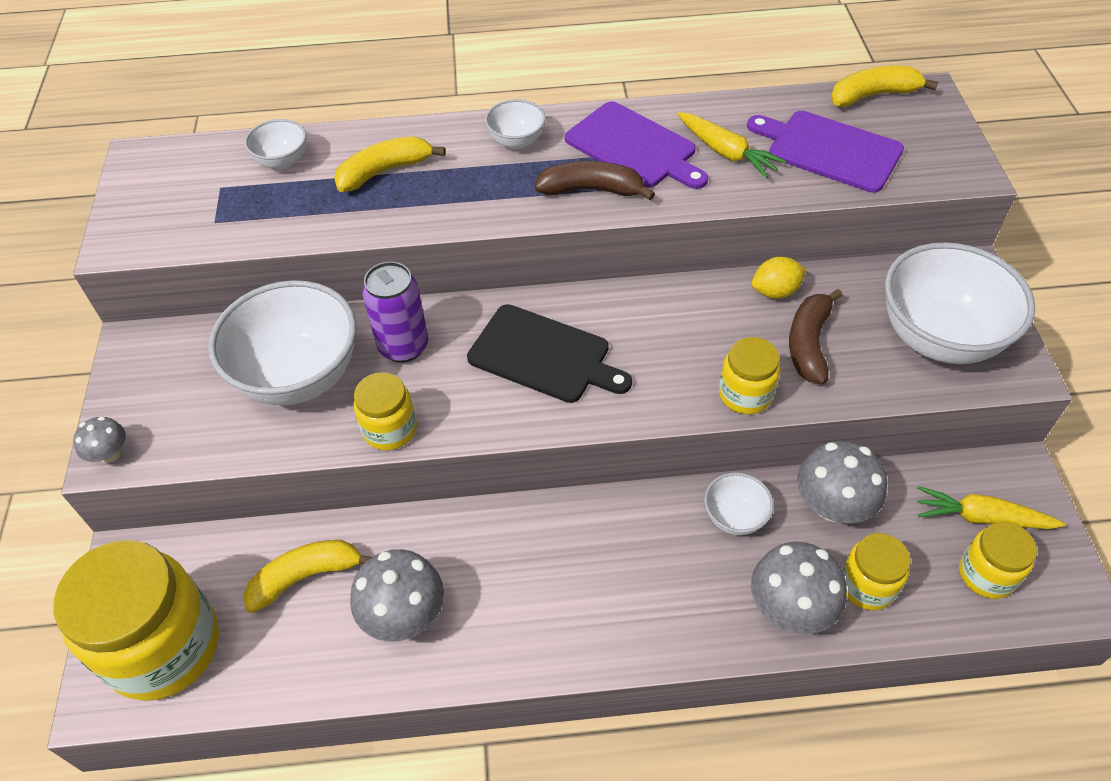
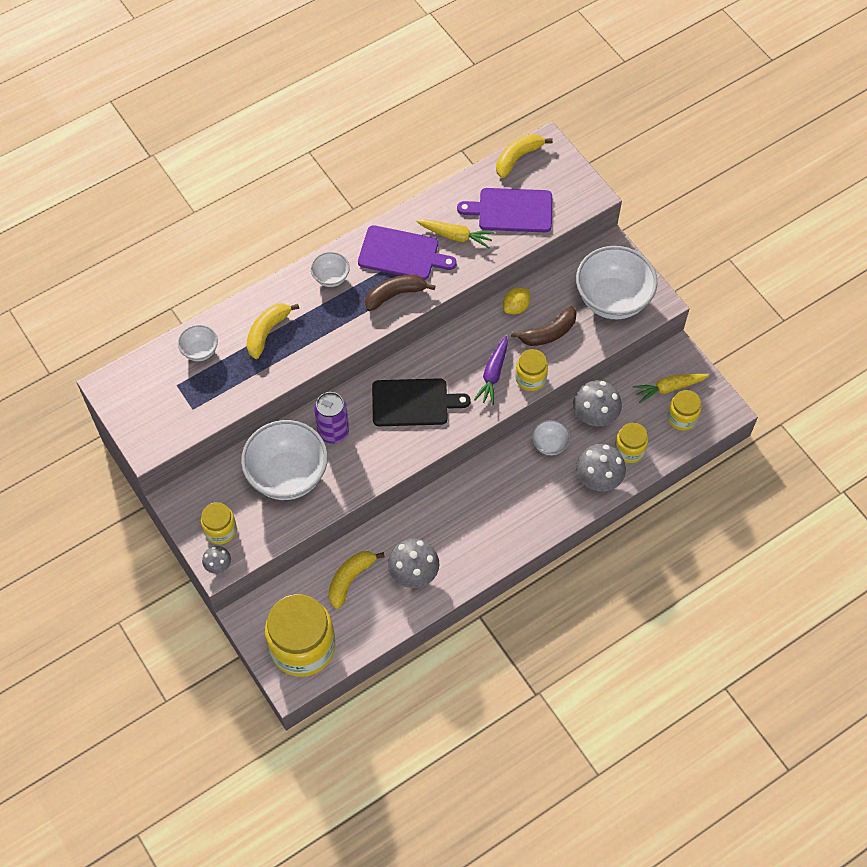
camera: 30 degrees left, 10 degrees up
yellow jar [354,372,417,450] -> yellow jar moved to [201,502,237,544]
brown banana [789,289,843,384] -> brown banana turned 105 degrees counterclockwise [511,307,577,346]
none -> purple carrot [474,336,508,406]

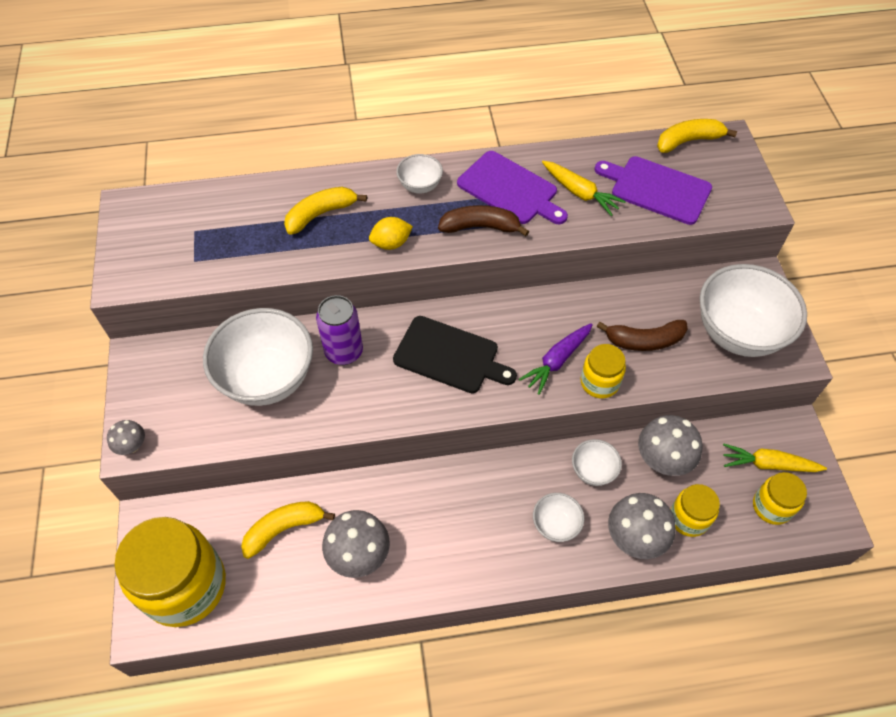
camera: 25 degrees right, 5 degrees down
white bowl [178,325,218,361] -> white bowl moved to [533,493,584,542]
yellow jar [201,502,237,544] -> none
yellow lemon [503,288,530,315] -> yellow lemon moved to [369,217,413,250]

